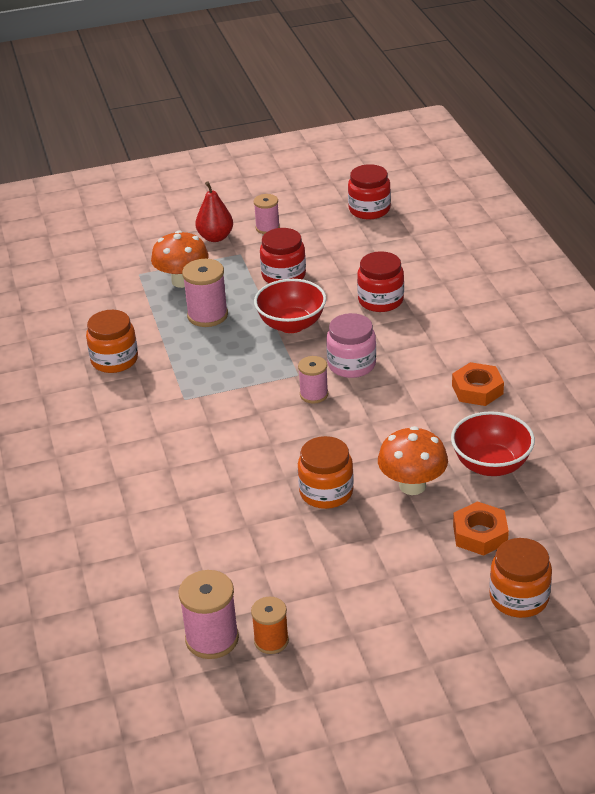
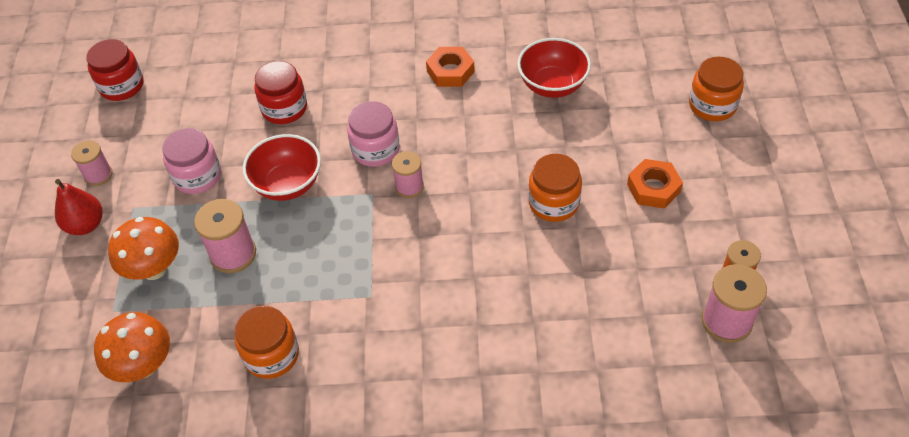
camera: 75 degrees left, 15 degrees up
red jar [260,228,306,283] -> pink jar [162,128,221,194]
orange mushroom [378,426,448,495] -> orange mushroom moved to [94,312,170,382]
orange nut [453,501,509,556] -> orange nut moved to [627,159,683,209]

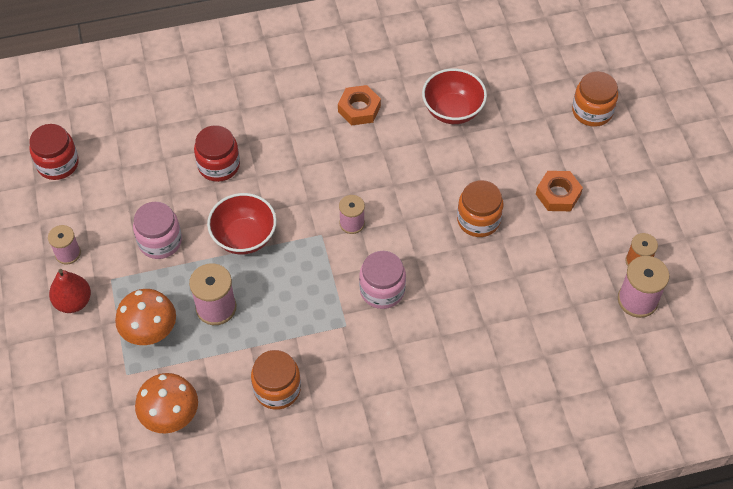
camera: 15 degrees left, 5 degrees up
pink jar [347,101,400,167] -> pink jar moved to [359,251,406,309]

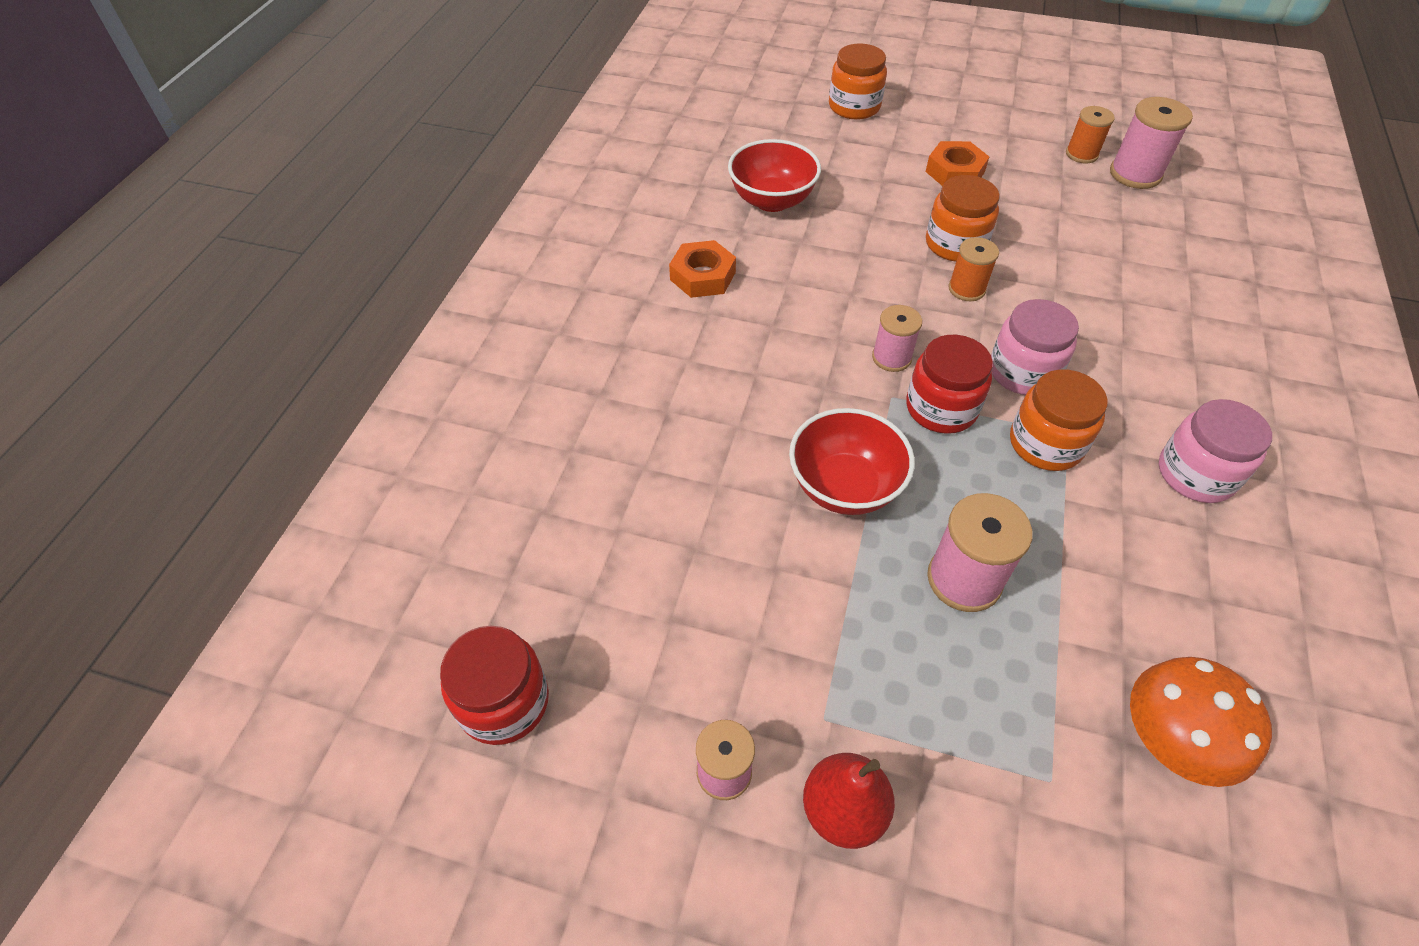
camera: 60 degrees left, 5 degrees down
orange mushroom [115,289,176,345] -> none
pink jar [133,202,182,259] -> pink jar moved to [1159,399,1272,503]
red jar [194,125,240,182] -> red jar moved to [906,335,993,434]
orange jar [251,350,301,410] -> orange jar moved to [1010,369,1108,471]
none -> orange spool [948,237,999,301]

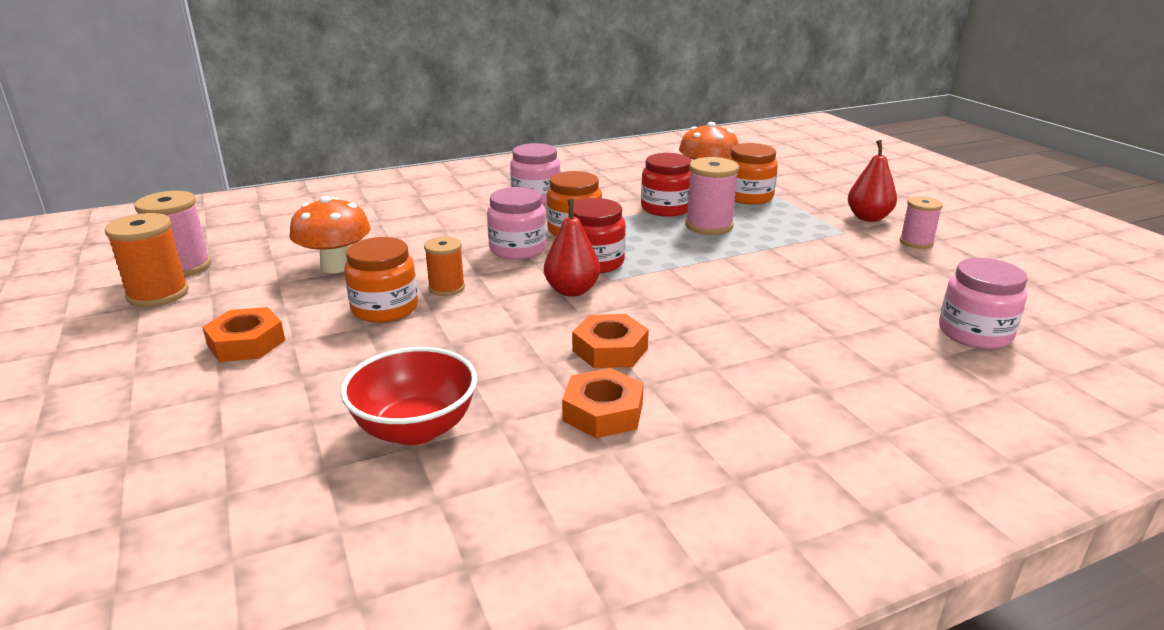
camera: 130 degrees left, 25 degrees down
red jar [440,626,549,745] -> red jar moved to [641,153,692,217]
red bowl [789,408,915,515] -> none
orange jar [829,44,887,120] -> orange jar moved to [728,143,778,204]
pink spool [872,305,922,372] -> red pear [544,199,600,297]
orange spool [1066,106,1115,164] -> orange spool [105,213,189,307], size x1.55
none -> orange mushroom [289,196,370,273]
none -> orange nut [572,314,649,368]
none -> pink jar [939,258,1028,349]

